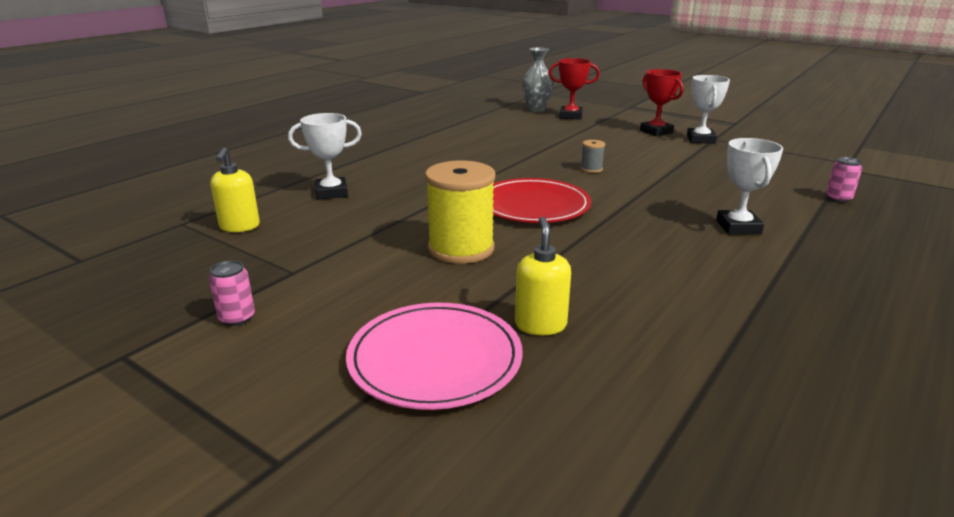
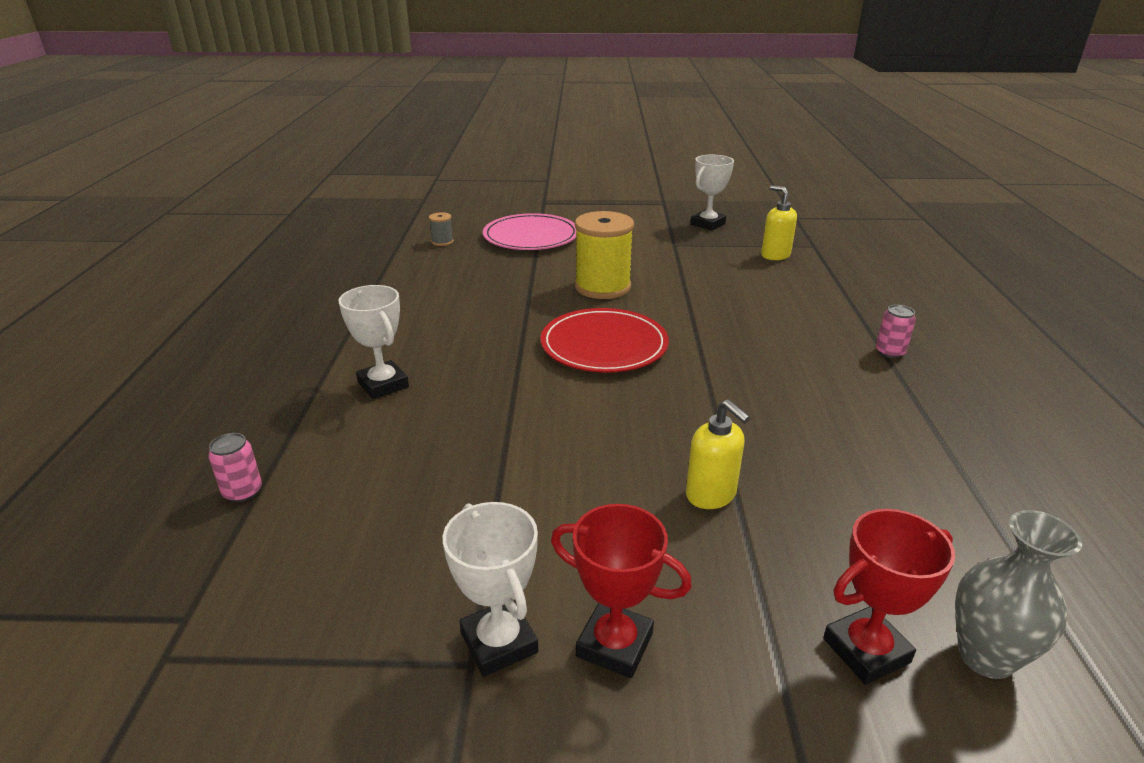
camera: 145 degrees right, 5 degrees up
pink can [209,261,255,326] -> pink can moved to [876,305,916,358]
white trophy [288,113,362,200] -> white trophy moved to [690,155,734,231]
yellow soap dispenser [515,217,571,335] -> yellow soap dispenser moved to [686,400,750,509]
grey spool [581,140,605,173] -> grey spool moved to [429,212,454,246]

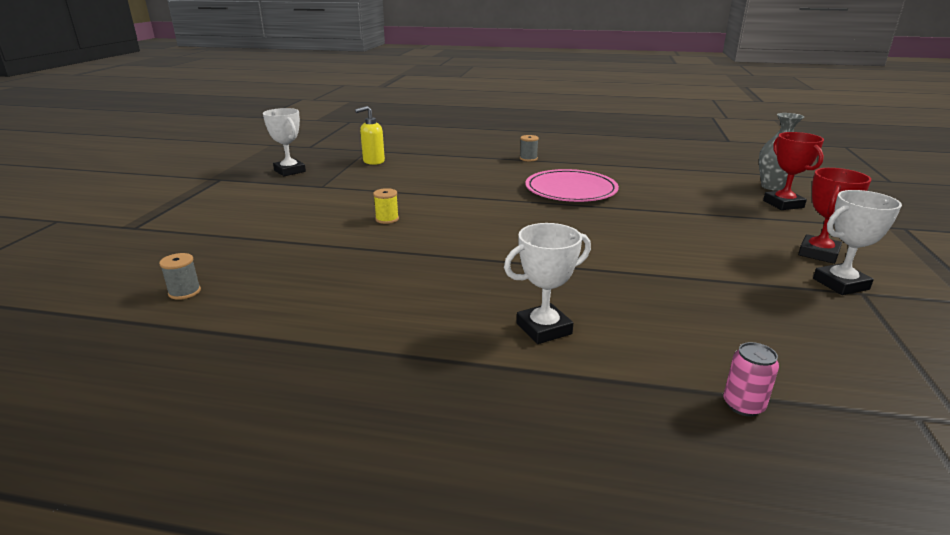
camera: 80 degrees left, 5 degrees down
pink plate [483,213,577,250] -> pink plate moved to [526,169,619,202]
red plate [541,308,669,373] -> none
yellow spool [575,211,634,299] -> yellow spool [373,188,399,224], size x0.44
yellow soap dispenser [686,400,750,509] -> none
pink can [876,305,916,358] -> grey spool [520,135,539,162]

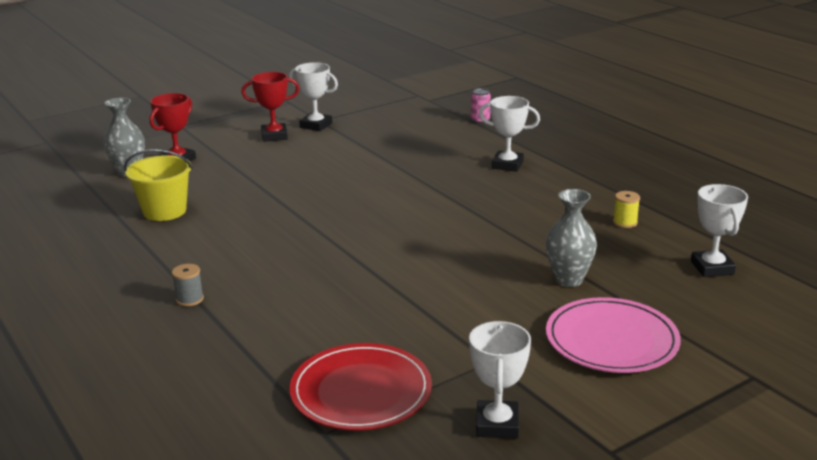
camera: 135 degrees left, 0 degrees up
grey spool [159,253,201,300] -> white trophy [691,184,748,277]
yellow soap dispenser [355,106,385,165] -> red plate [290,343,432,430]
yellow spool [373,188,399,224] -> yellow spool moved to [613,191,640,228]
pink plate [526,169,619,202] -> pink plate moved to [546,297,681,373]
none -> yellow bucket [124,149,193,221]
none -> grey vase [546,189,597,287]

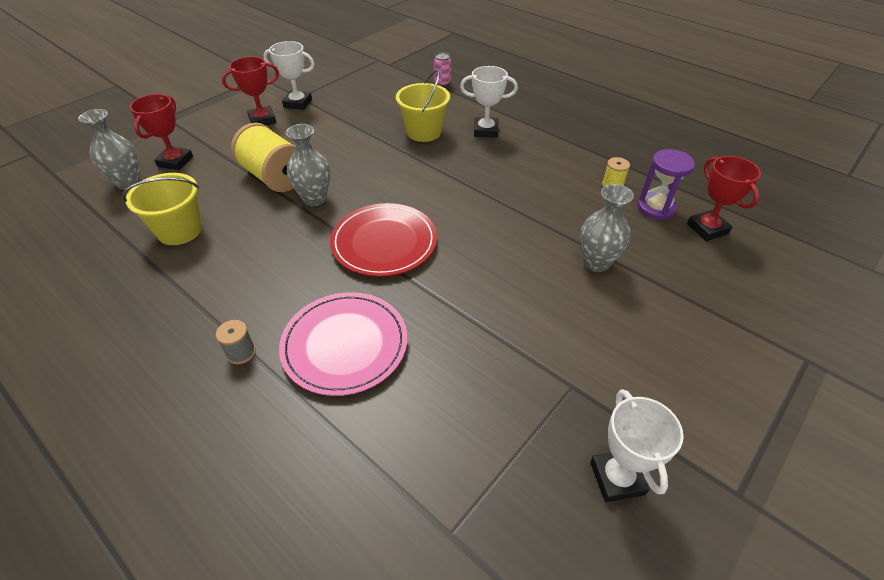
camera: 15 degrees left, 20 degrees up
red plate [290,343,432,430] -> red plate moved to [330,203,437,277]
pink plate [546,297,681,373] -> pink plate moved to [279,292,407,396]
white trophy [691,184,748,277] -> red trophy [687,156,761,241]
none -> yellow spool [231,123,296,192]
none -> grey vase [286,124,330,206]
none -> yellow bucket [396,70,450,142]
none -> purple hourglass [638,149,695,220]

